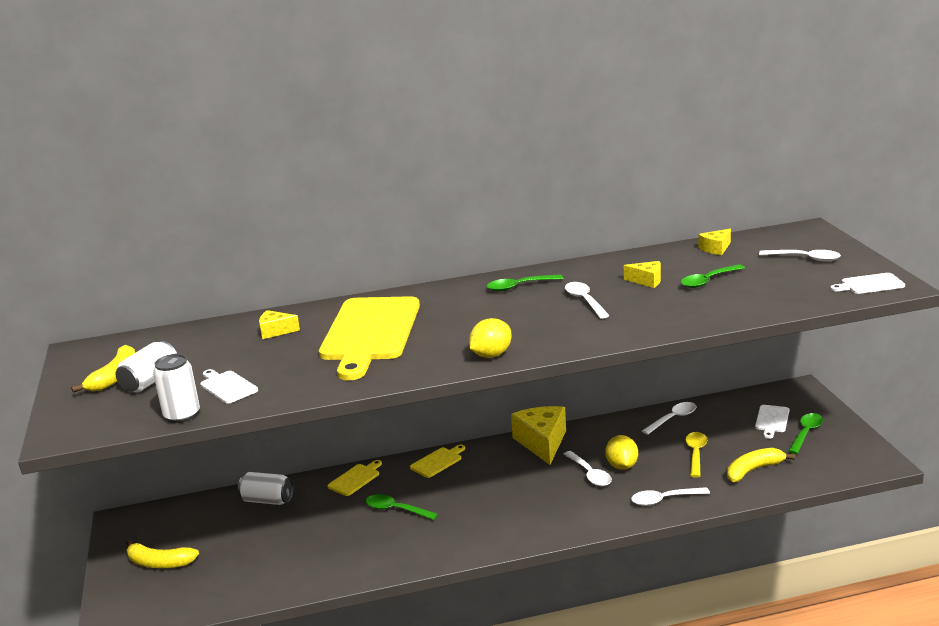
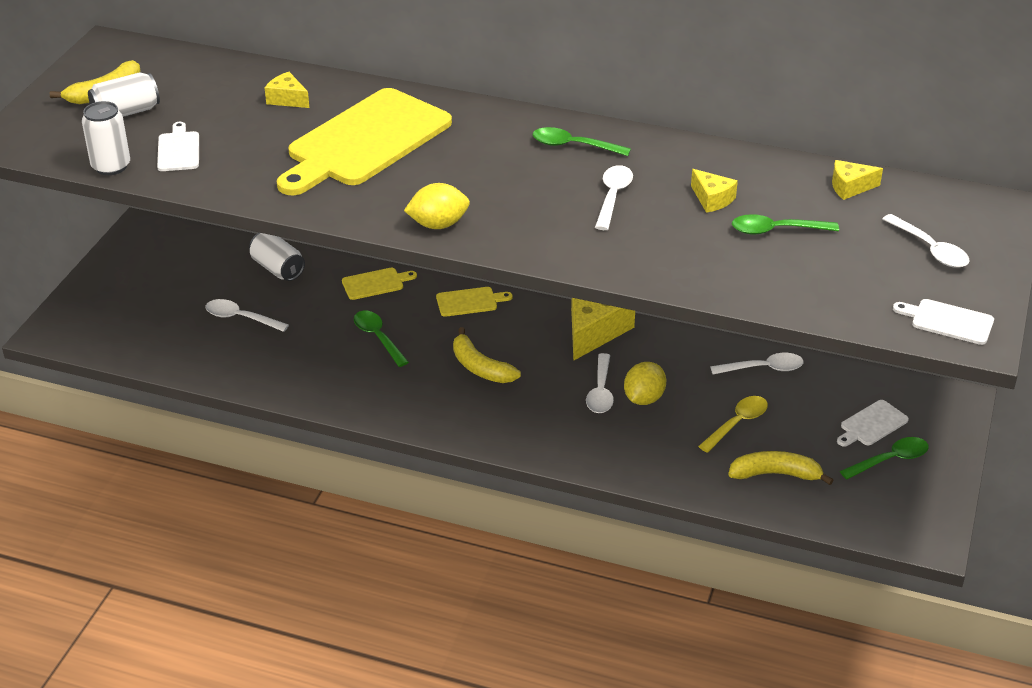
camera: 30 degrees right, 15 degrees up
yellow banana [126,539,199,568] -> yellow banana moved to [453,327,521,383]
white spoon [631,487,710,506] -> white spoon moved to [205,299,289,332]

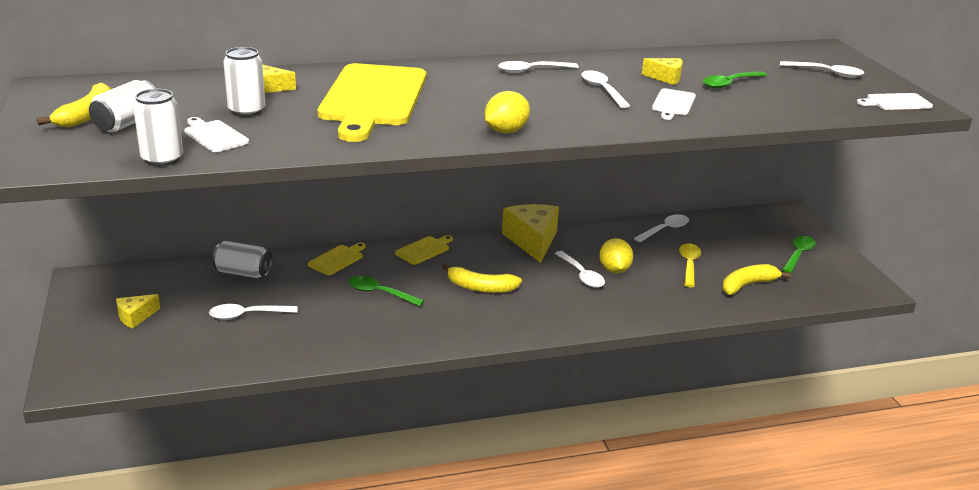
camera: 35 degrees left, 10 degrees down
green spoon [533,127,631,156] -> white spoon [498,61,579,73]
yellow cheese [832,160,883,200] -> yellow cheese moved to [116,294,160,329]
white cutting board [837,400,909,447] -> white cutting board moved to [652,88,696,120]
none -> white can [223,47,265,117]

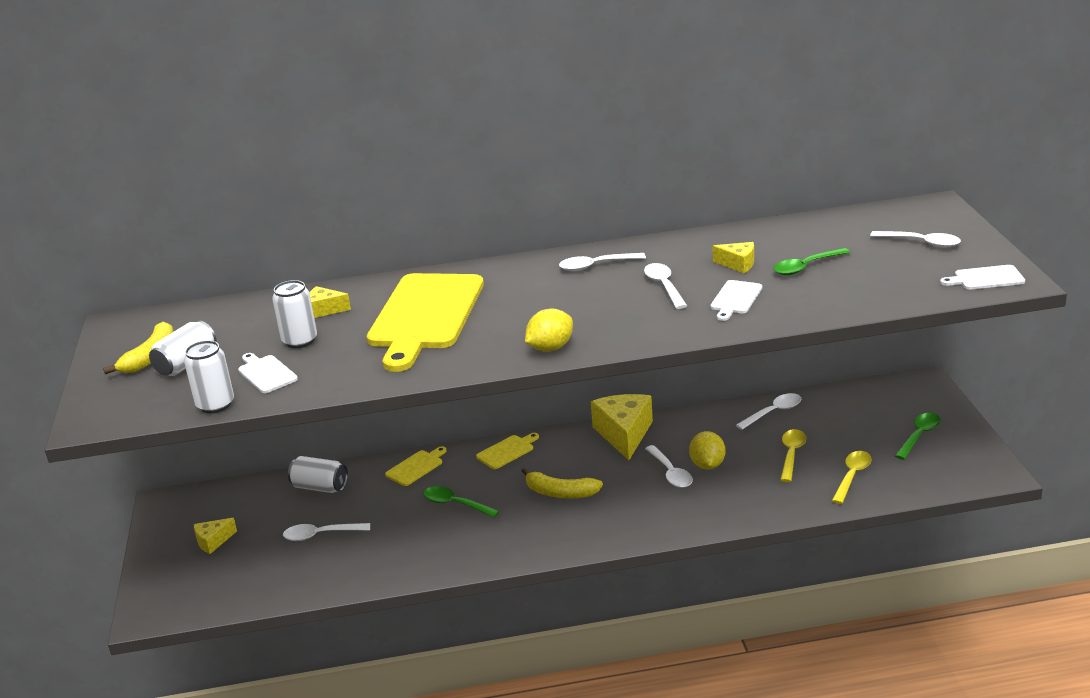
camera: 10 degrees right, 0 degrees up
yellow banana [722,264,791,295] -> yellow spoon [832,451,872,504]

